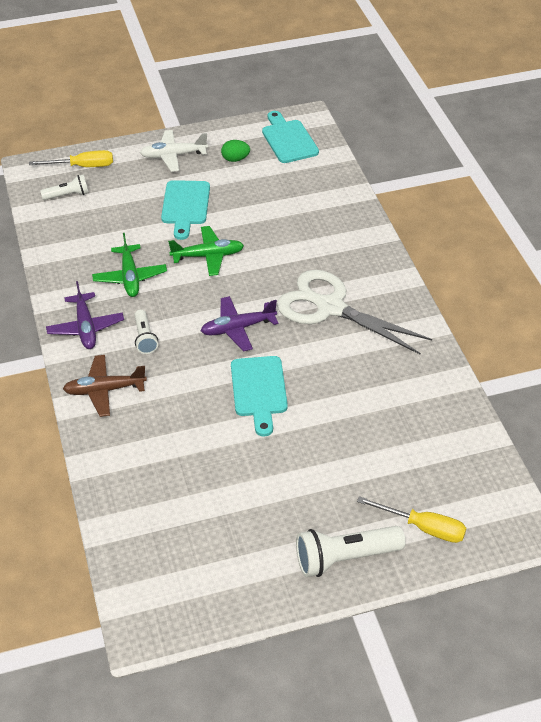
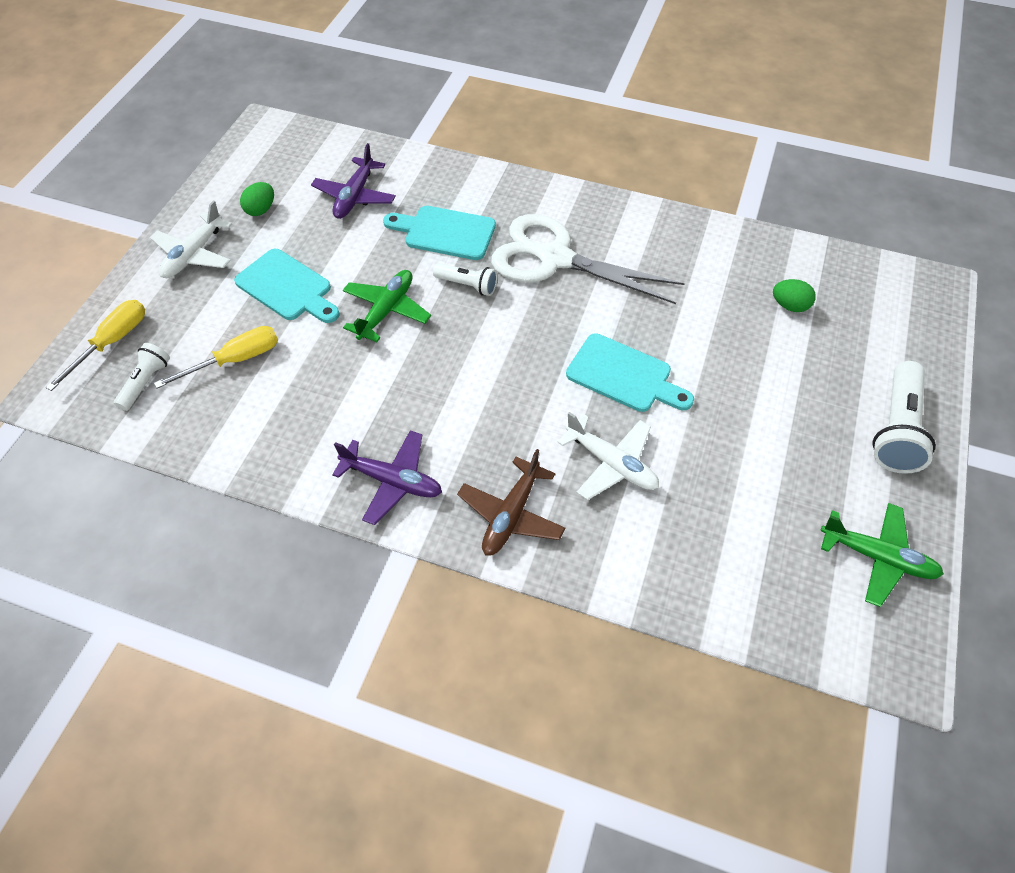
camera: 55 degrees left, 10 degrees up
green plane [92,233,167,297] -> green plane moved to [820,503,944,607]
white flashlight [134,309,158,354] -> white flashlight moved to [433,263,498,296]
purple plane [201,296,279,352] -> purple plane moved to [311,143,396,219]
turquoise cutting board [262,111,319,163] -> turquoise cutting board moved to [383,206,496,260]
white scissors [277,270,432,355] -> white scissors turned 45 degrees clockwise [491,214,685,304]
yellow screwdriver [357,496,466,543] -> yellow screwdriver moved to [154,326,278,388]
none -> white plane [558,412,659,500]
none -> green egg [773,279,816,312]

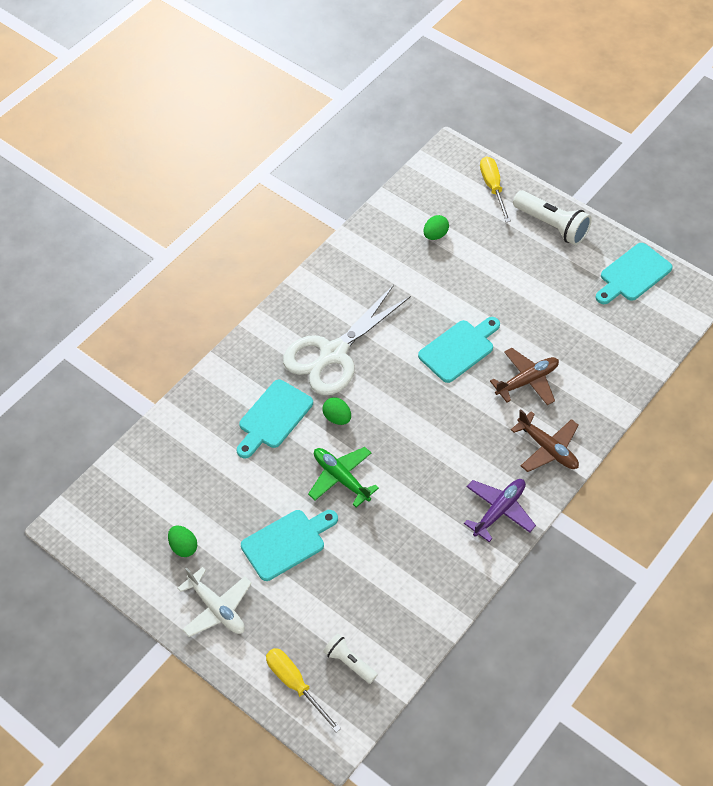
camera: 70 degrees left, 0 degrees up
yellow screwdriver [154,326,278,388] -> yellow screwdriver moved to [480,156,511,222]
purple plane [311,143,396,219] -> none
white flashlight [433,263,498,296] -> green egg [322,397,351,425]
white plane [558,412,659,500] -> brown plane [490,348,559,405]
green plane [820,503,944,607] -> turquoise cutting board [595,243,673,304]

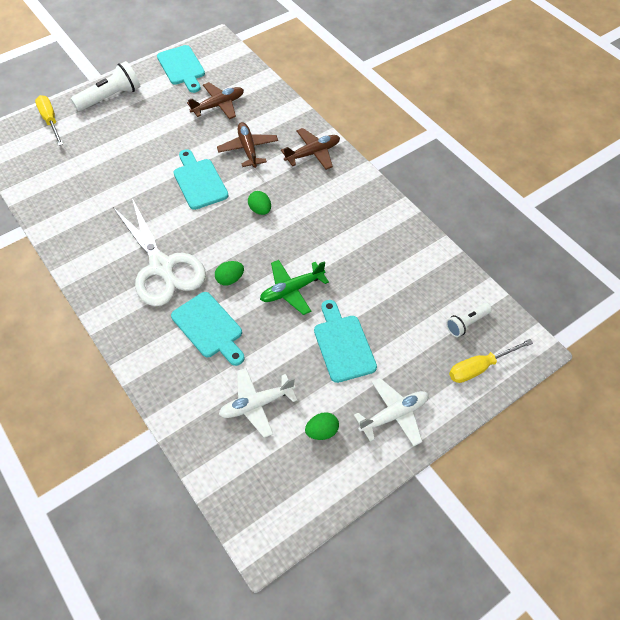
camera: 75 degrees left, 0 degrees up
green egg [424,215,449,240] -> green egg moved to [248,191,271,215]
purple plane [464,479,536,542] -> none
yellow screwdriver [480,156,511,222] -> yellow screwdriver turned 60 degrees clockwise [35,95,63,146]
none -> brown plane [187,82,244,119]
none -> white plane [219,368,298,438]

